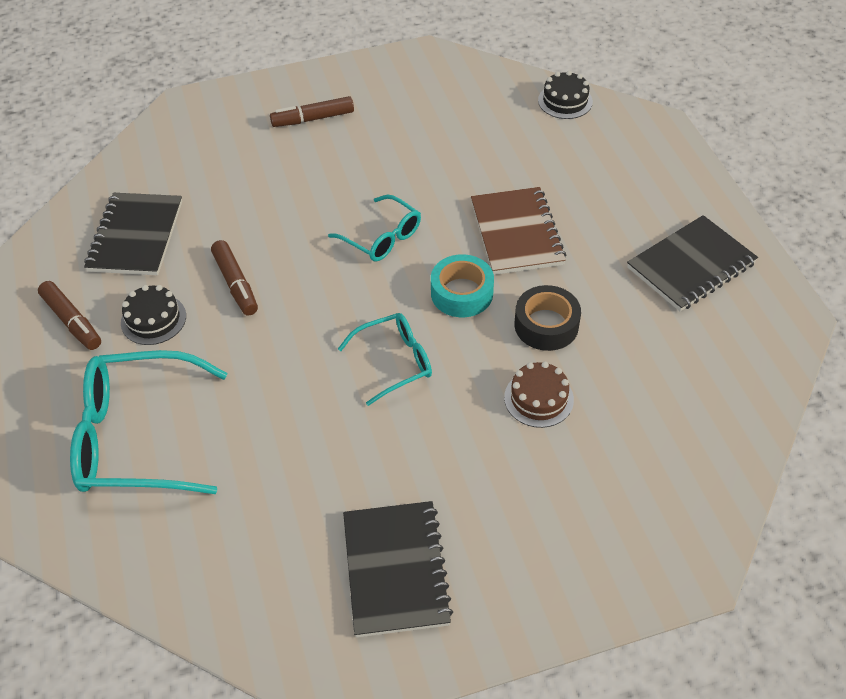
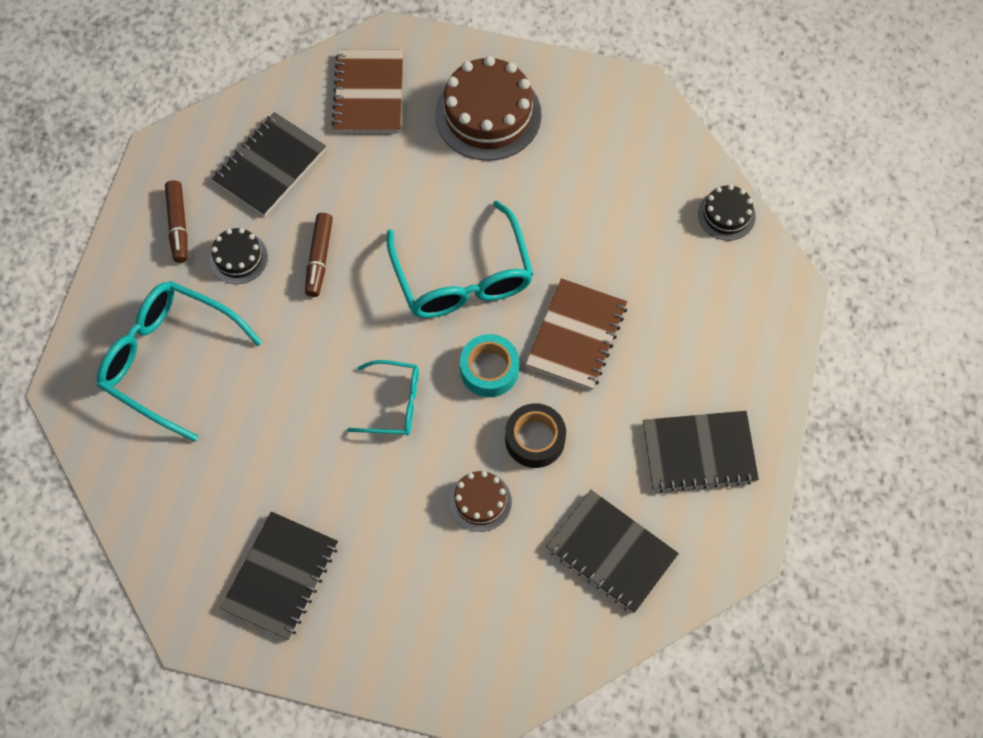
camera: 30 degrees right, 15 degrees up
brown marker [270,96,354,127] -> brown cake [435,56,541,161]
turquoise glasses [328,195,421,261] -> turquoise glasses [387,201,533,318], size x1.76
none -> brown notebook [331,50,403,133]
none -> black notebook [546,490,679,613]

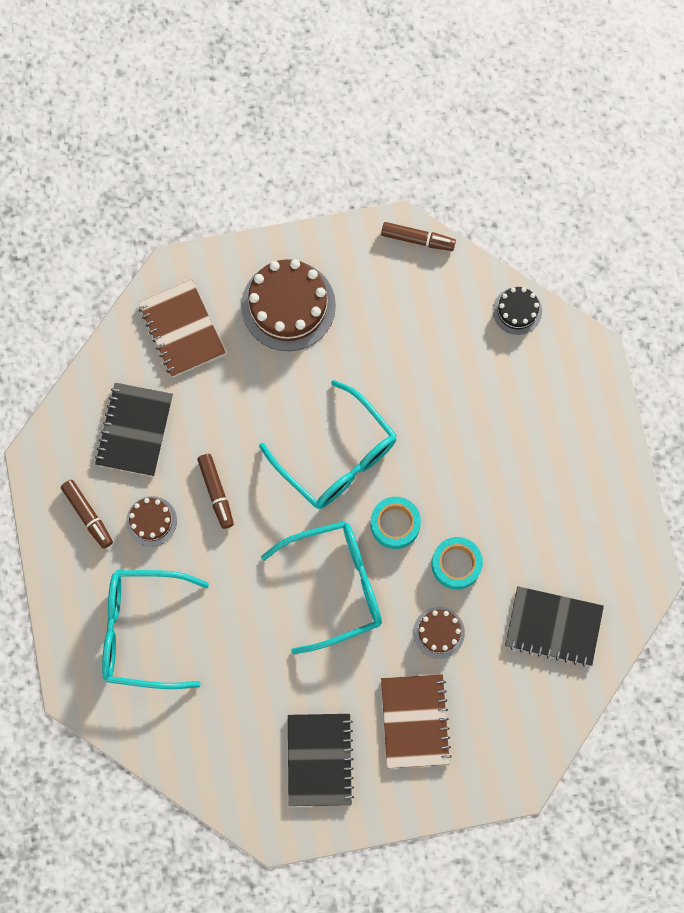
camera: 25 degrees left, 10 degrees up
black cake [209,228,268,284] -> brown cake [126,496,177,546]
turquoise glasses [347,360,419,436] -> turquoise glasses [261,521,382,654], size x1.76
black tape [505,403,566,468] -> turquoise tape [432,537,483,590]
brown notebook [526,278,627,390] -> brown notebook moved to [381,674,452,768]
black notebook [643,411,759,492] -> none
none -> brown marker [381,222,456,251]

